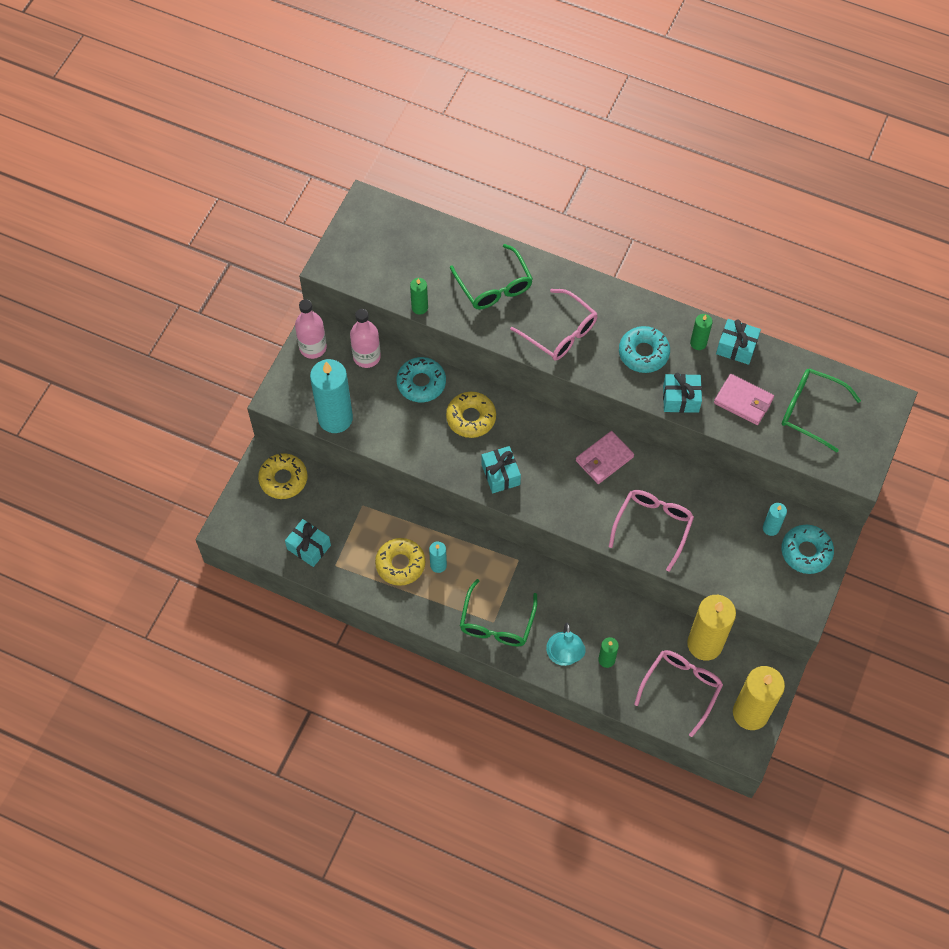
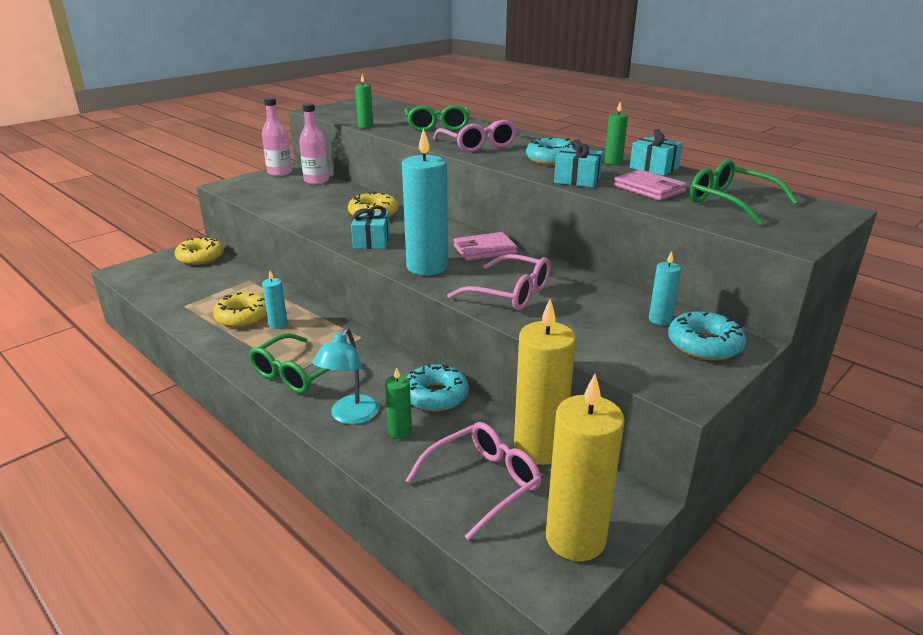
camera: 20 degrees right, 35 degrees down
turquoise gift [285,519,331,567] -> none
turquoise candle [310,359,353,433] -> turquoise candle moved to [402,128,448,275]
turquoise donut [397,357,446,402] -> turquoise donut moved to [407,364,469,412]
pink glasses [609,490,694,572] -> pink glasses turned 75 degrees clockwise [447,254,550,311]

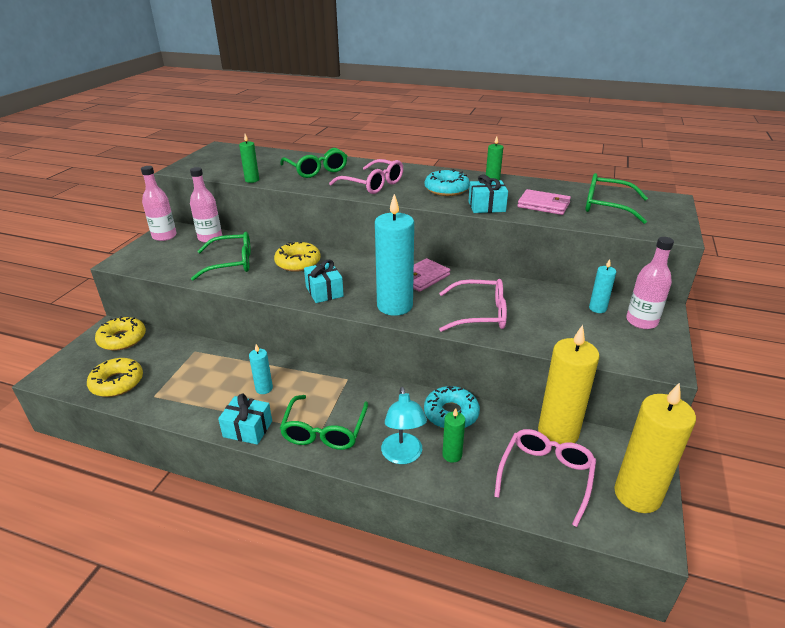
camera: 25 degrees left, 5 degrees up
yellow donut [213,292,267,328] -> yellow donut moved to [87,358,143,397]
turquoise gift [630,129,683,176] -> turquoise gift moved to [218,394,272,445]
turquoise donut [668,311,746,360] -> pink bottle [626,237,674,329]
none -> green glasses [191,232,251,281]

